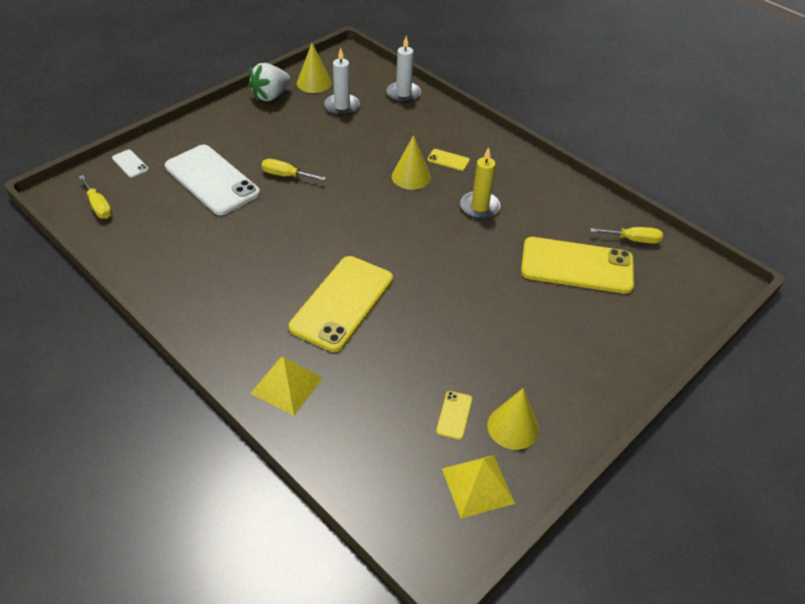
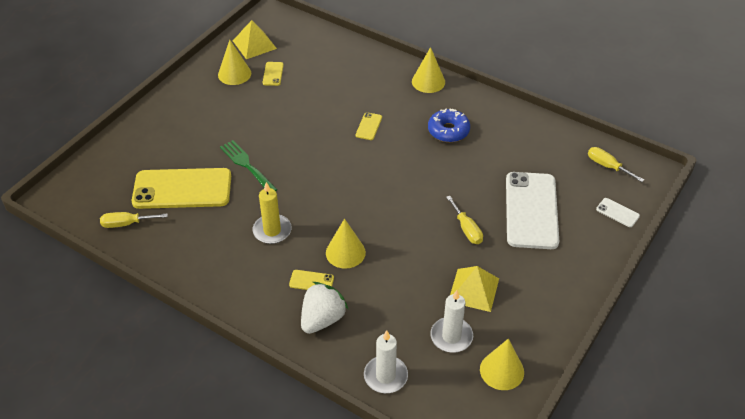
camera: 170 degrees right, 0 degrees up
white phone [165,145,260,215] -> white phone turned 60 degrees clockwise [506,172,559,249]
white strawberry [248,63,291,101] -> white strawberry moved to [301,282,349,334]
yellow pyramid [250,357,323,415] -> yellow pyramid moved to [450,266,499,312]
yellow screwdriver [261,159,326,181] -> yellow screwdriver turned 60 degrees clockwise [446,196,483,244]
yellow phone [289,256,393,352] -> yellow phone [356,112,382,140], size x0.41
none -> green fork [220,140,277,191]
none -> yellow cone [412,47,445,93]
none -> blue donut [428,108,470,142]

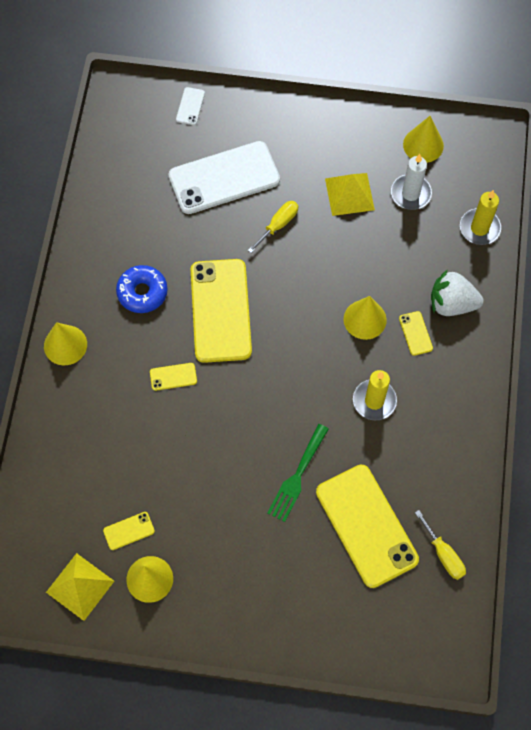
camera: 115 degrees left, 20 degrees up
white candle [364,330,408,393] -> yellow candle [460,190,501,245]
yellow screwdriver [588,147,644,182] -> none
none -> yellow phone [191,259,252,363]

